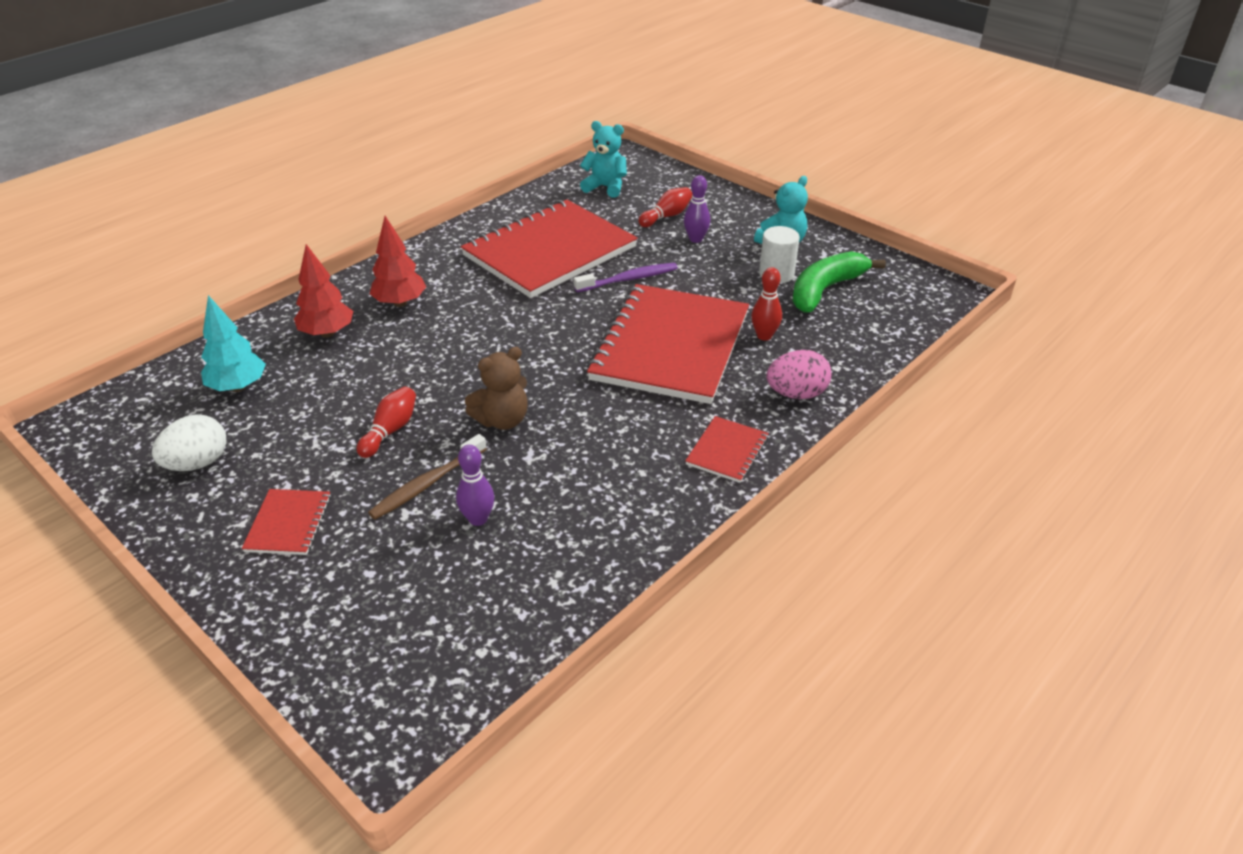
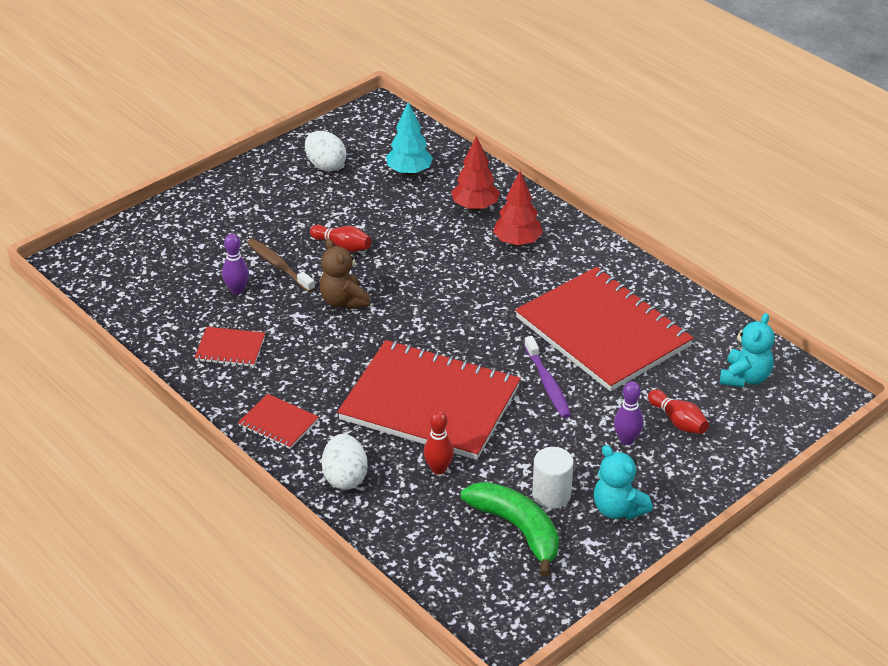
camera: 95 degrees right, 0 degrees up
red notebook [242,489,331,555] -> red notebook moved to [194,327,265,367]
pink egg [766,350,832,399] -> white egg [322,434,368,490]

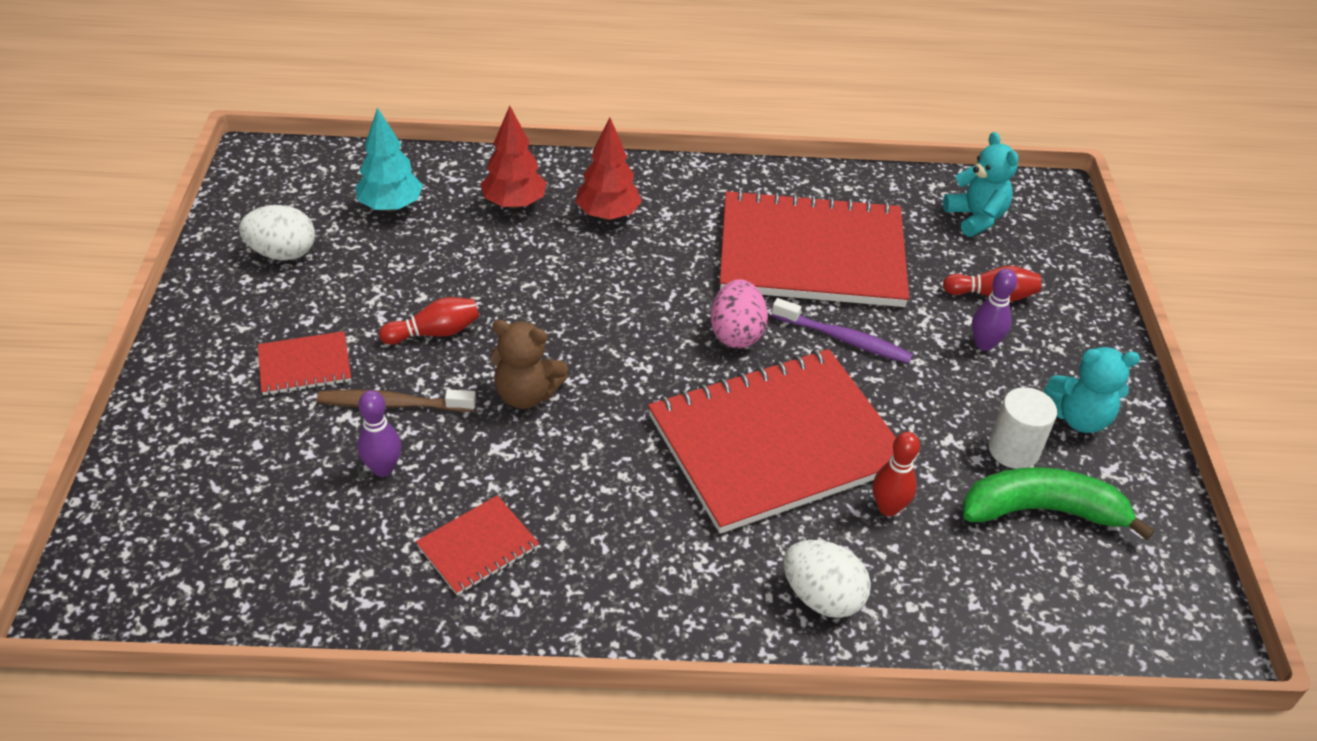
camera: 50 degrees left, 5 degrees up
red notebook [238,394,319,449] -> red notebook moved to [258,331,351,395]
none -> pink egg [710,279,768,349]

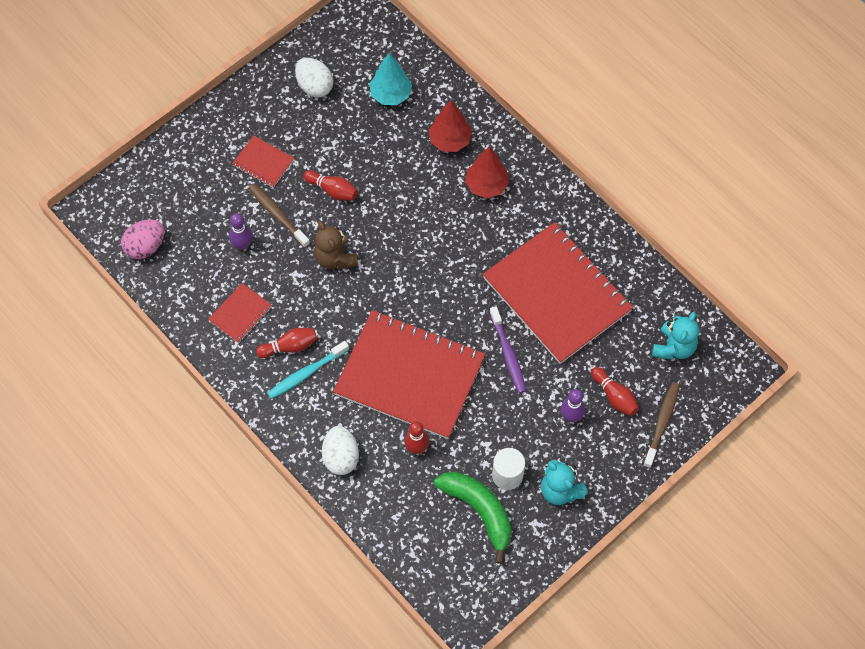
camera: 50 degrees right, 20 degrees up
red notebook [416,495,539,595] -> red notebook turned 60 degrees counterclockwise [208,283,272,343]
pink egg [710,279,768,349] -> pink egg moved to [121,219,165,259]
none -> red bowling pin [256,328,317,358]
none -> turquoise toothbrush [267,341,349,399]
none -> brown toothbrush [643,382,680,468]

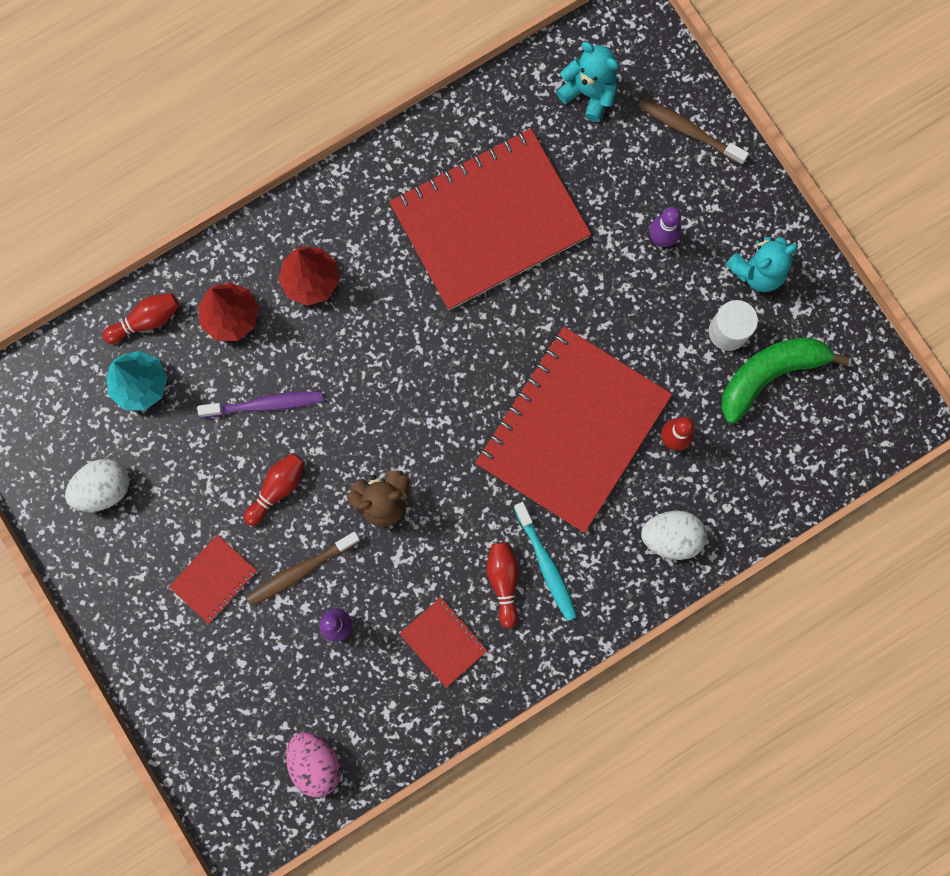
camera: 80 degrees left, 15 degrees up
purple toothbrush [489,306,526,393] -> purple toothbrush moved to [197,391,323,418]
red bowling pin [591,367,639,416] -> red bowling pin moved to [103,293,180,344]

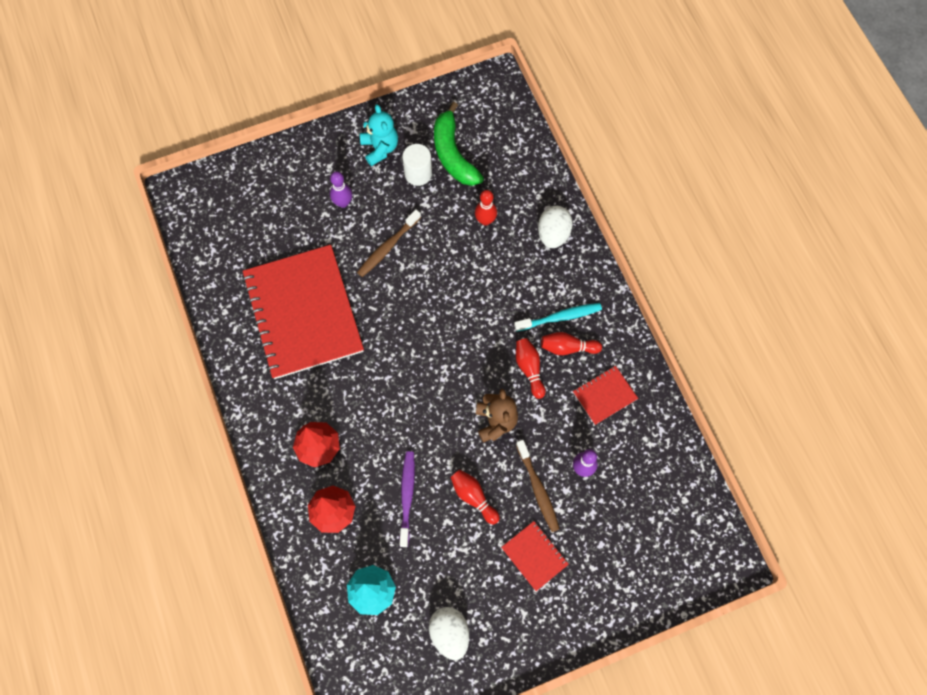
camera: 80 degrees left, 10 degrees down
red bowling pin [103,293,180,344] -> red bowling pin moved to [516,338,545,399]
pink egg [286,732,341,798] -> none
red notebook [475,327,672,533] -> none
turquoise teddy bear [556,42,619,122] -> none
brown toothbrush [638,98,749,165] -> brown toothbrush moved to [357,209,421,277]

